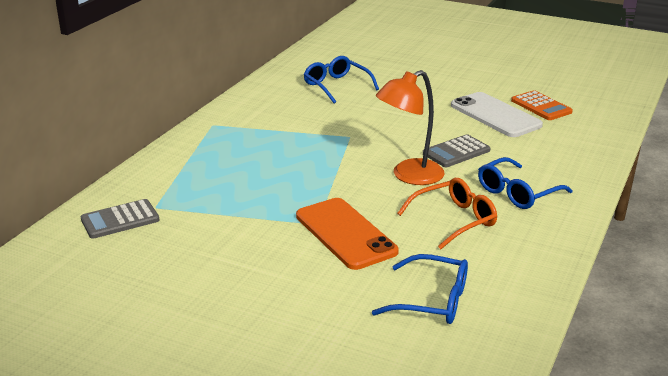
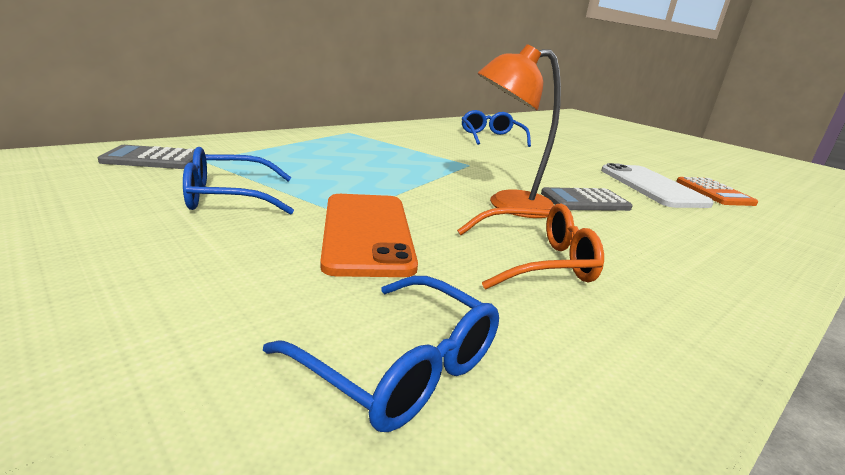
camera: 20 degrees right, 5 degrees down
blue glasses [478,157,572,209] -> blue glasses moved to [183,147,294,215]

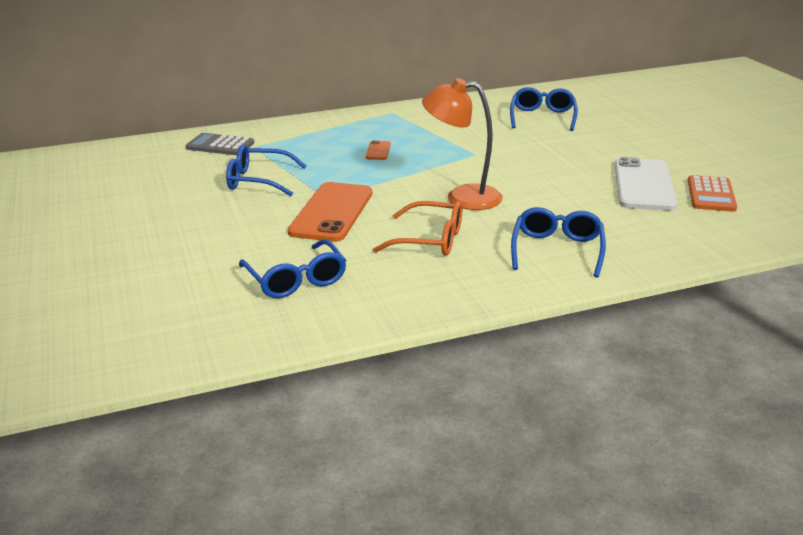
camera: 25 degrees right, 5 degrees up
grey calculator [541,187,633,211] -> none
none -> orange phone [366,140,391,160]
none -> blue glasses [511,207,606,278]

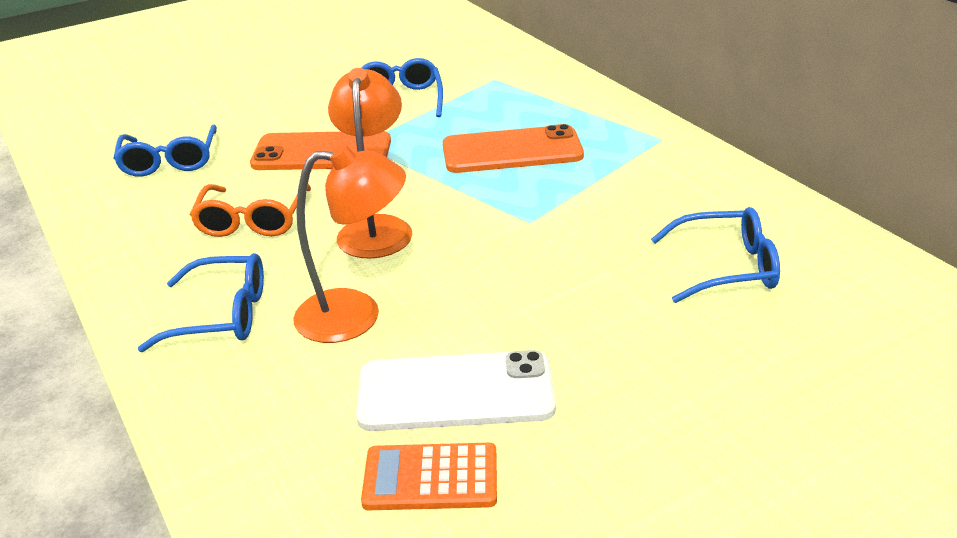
camera: 80 degrees right, 5 degrees up
grey calculator [185,133,254,155] -> none
blue glasses [239,239,347,298] -> blue glasses turned 60 degrees counterclockwise [113,124,217,176]
orange phone [366,140,391,160] -> orange phone [443,124,584,173], size x2.31
none -> orange lamp [293,144,406,343]

